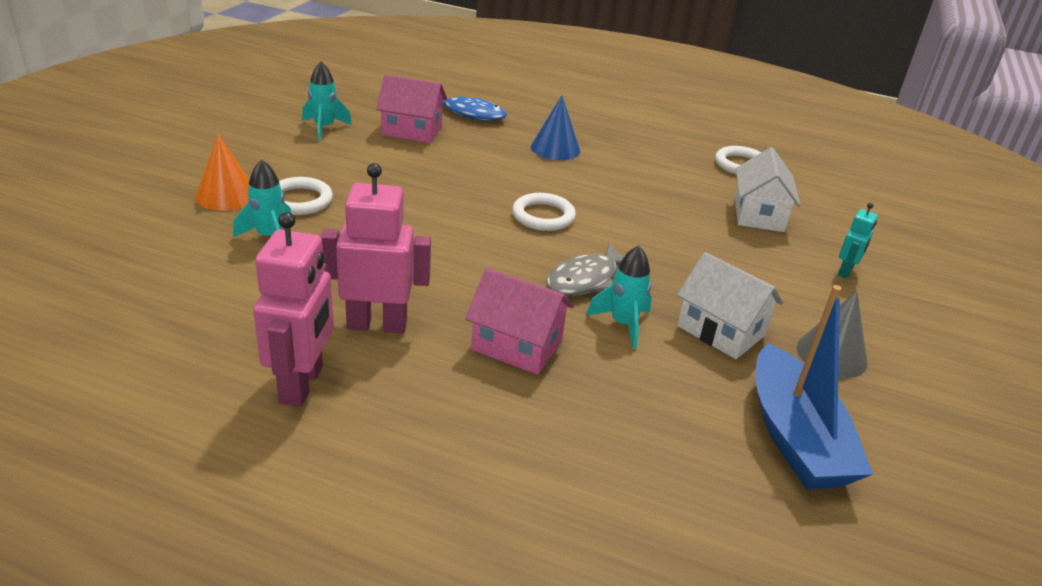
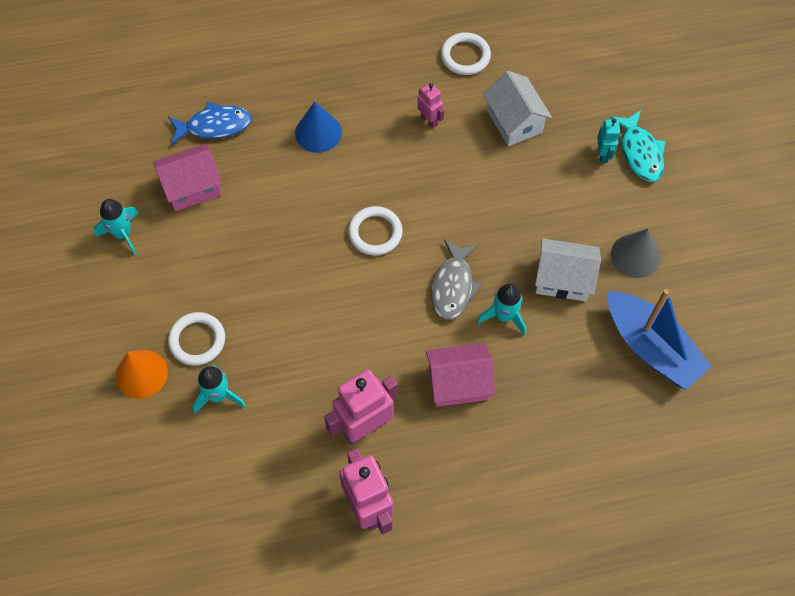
camera: 30 degrees left, 30 degrees up
none -> pink robot [417,83,444,129]
none -> turquoise fish [610,110,666,182]

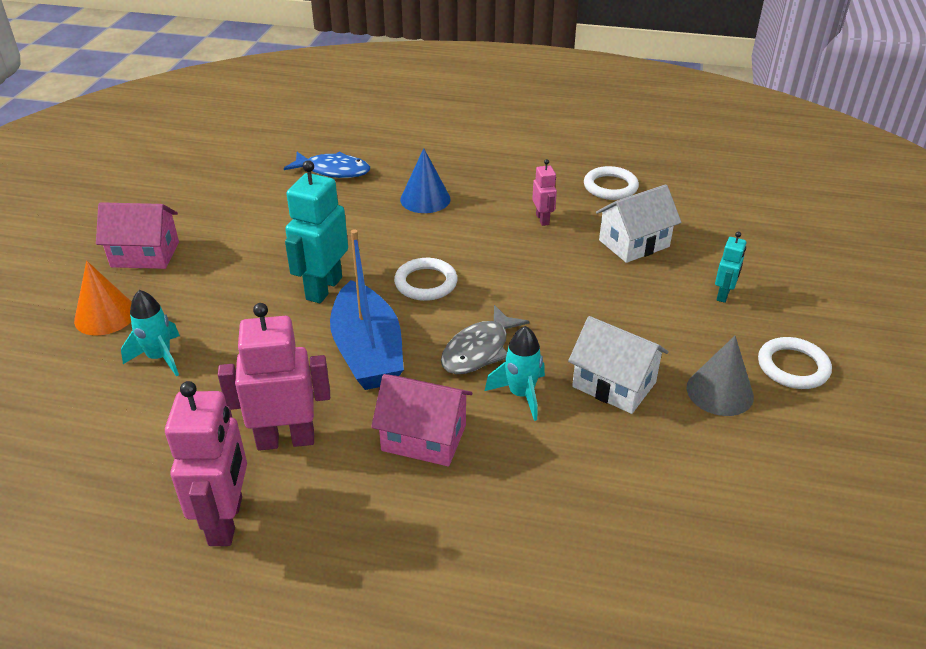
camera: 25 degrees right, 25 degrees down
turquoise rocket [94,199,139,255] -> none
pink house [153,143,222,211] -> pink house moved to [96,202,179,269]
white ring [168,312,225,366] -> white ring moved to [758,337,832,389]
white house [483,71,552,146] -> white house turned 60 degrees clockwise [596,184,681,263]
blue boat [608,289,712,390] -> blue boat moved to [330,229,404,390]
turquoise fish [610,110,666,182] -> none
none -> turquoise robot [285,160,348,303]

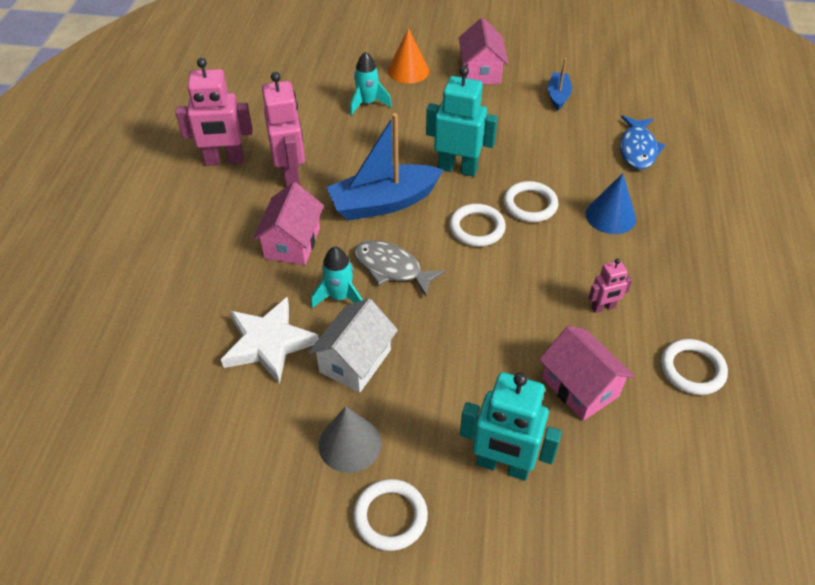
camera: 85 degrees right, 10 degrees up
white house [596,184,681,263] -> pink house [539,325,635,421]
turquoise robot [715,232,746,303] -> turquoise robot [460,372,562,480], size x1.92
none -> white star [221,297,319,384]
none -> white ring [503,181,558,222]
none -> blue boat [548,58,572,111]

